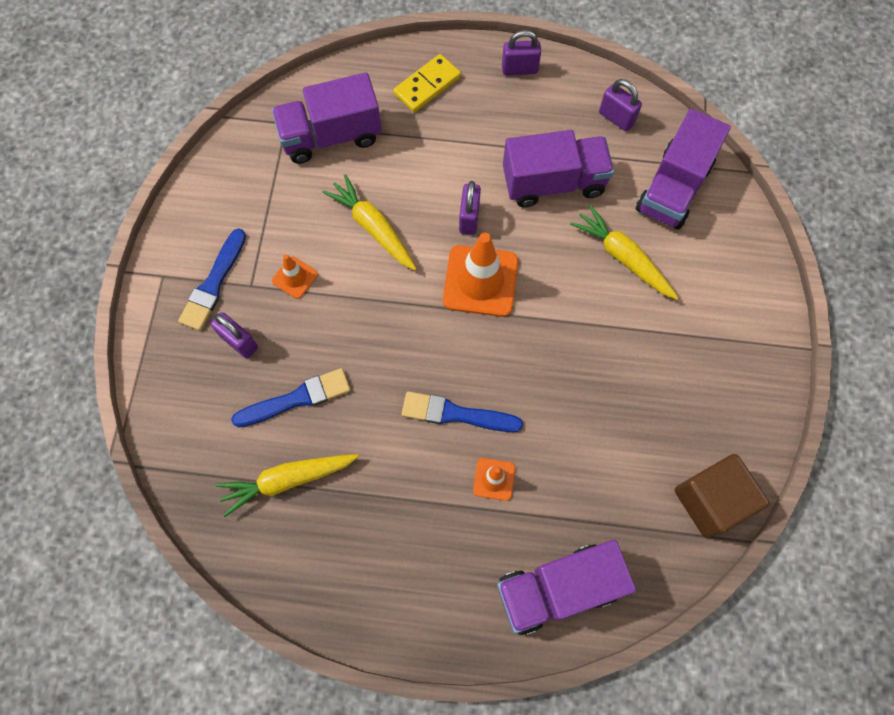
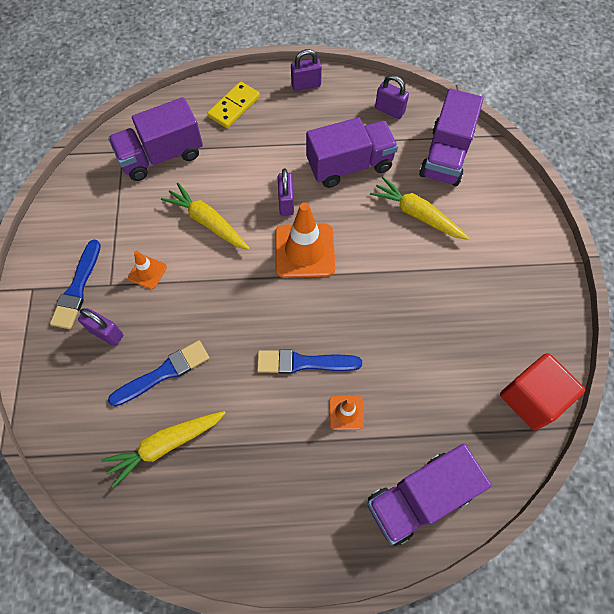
camera: 10 degrees left, 5 degrees down
brown cube [675,454,769,538] -> red cube [500,353,585,430]

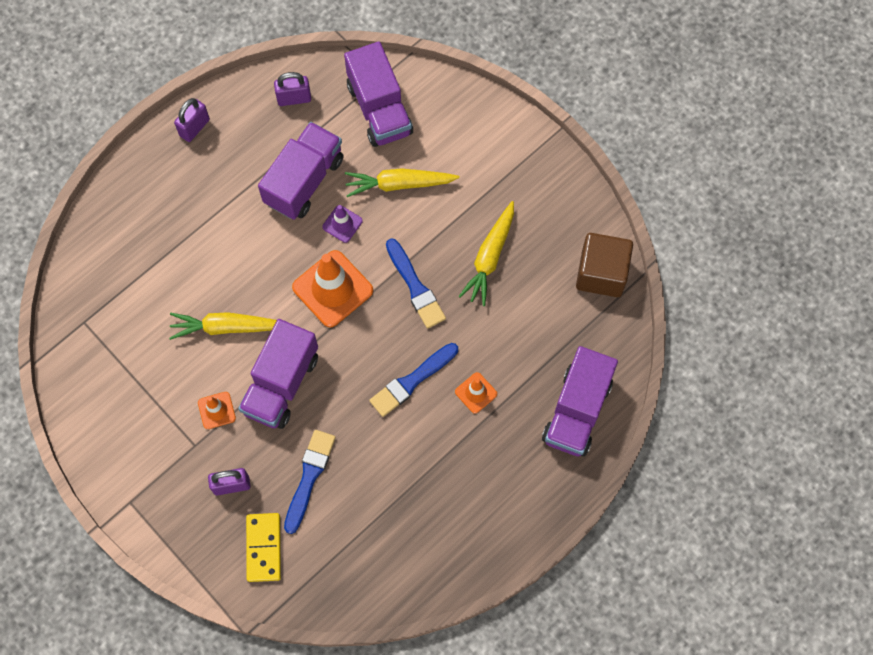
camera: 40 degrees left, 5 degrees up
blue brush [50,240,101,329] -> blue brush moved to [386,238,446,329]
yellow carrot [101,411,226,488] -> yellow carrot moved to [458,201,514,306]
purple truck [108,97,203,181] -> purple truck moved to [238,319,318,429]
yellow domino [207,82,260,128] -> yellow domino moved to [246,513,281,582]
purple padlock [278,168,294,216] -> none
red cube [500,353,585,430] -> brown cube [576,233,633,297]
none -> purple traffic cone [322,205,363,243]

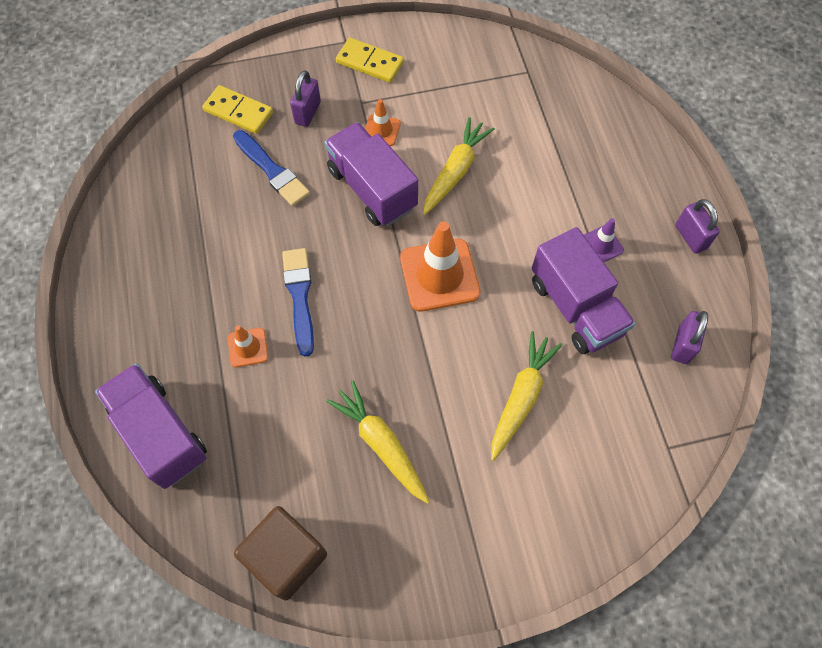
camera: 120 degrees right, 5 degrees down
purple traffic cone [322,205,363,243] -> purple traffic cone moved to [584,218,624,262]
purple truck [344,42,413,147] -> none
blue brush [386,238,446,329] -> none
none -> yellow domino [336,38,404,83]

